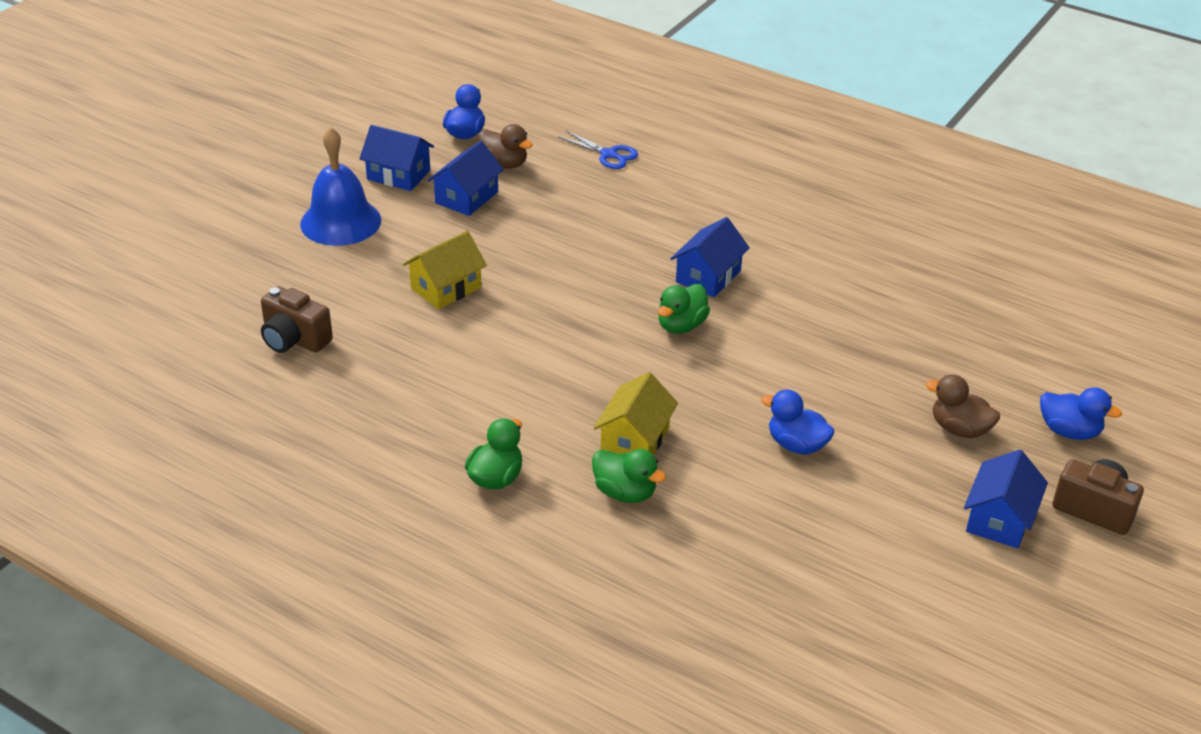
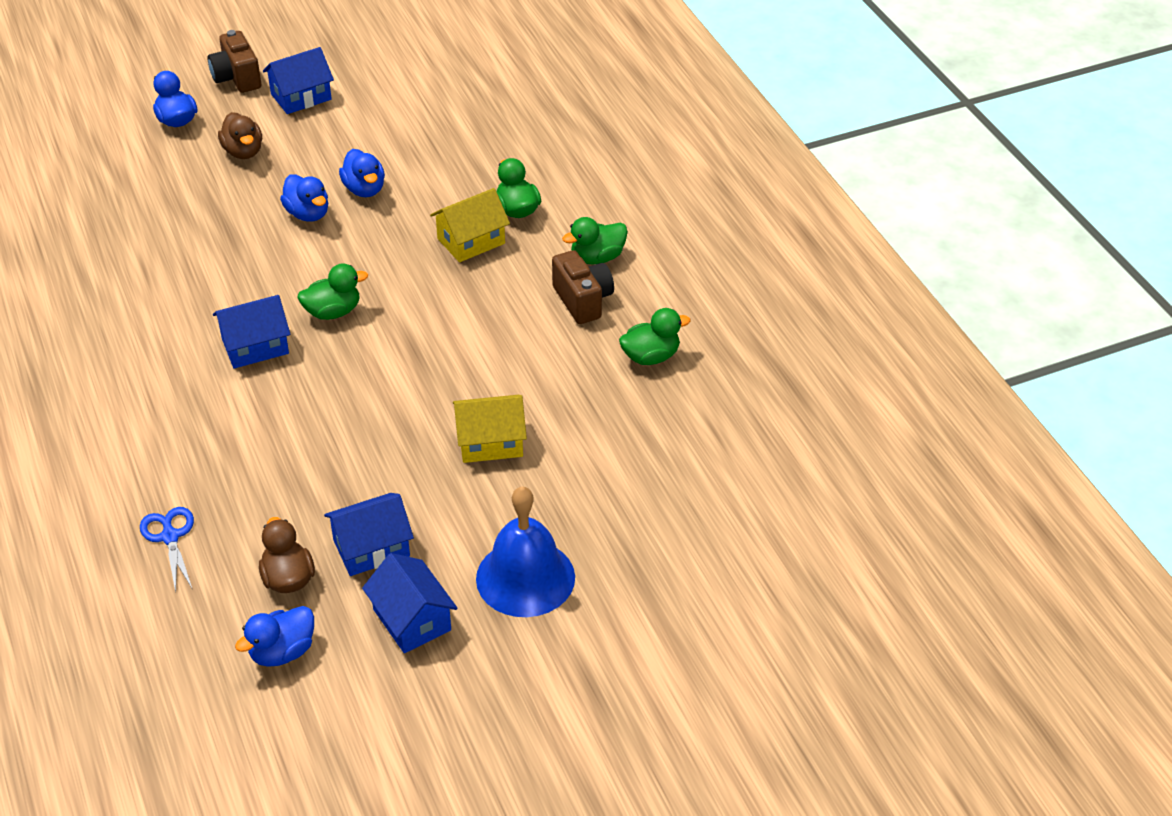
camera: 145 degrees left, 5 degrees up
brown camera [261,286,333,353] -> brown camera moved to [552,250,614,324]
none -> blue duck [280,175,328,222]
none -> green duck [619,308,691,365]

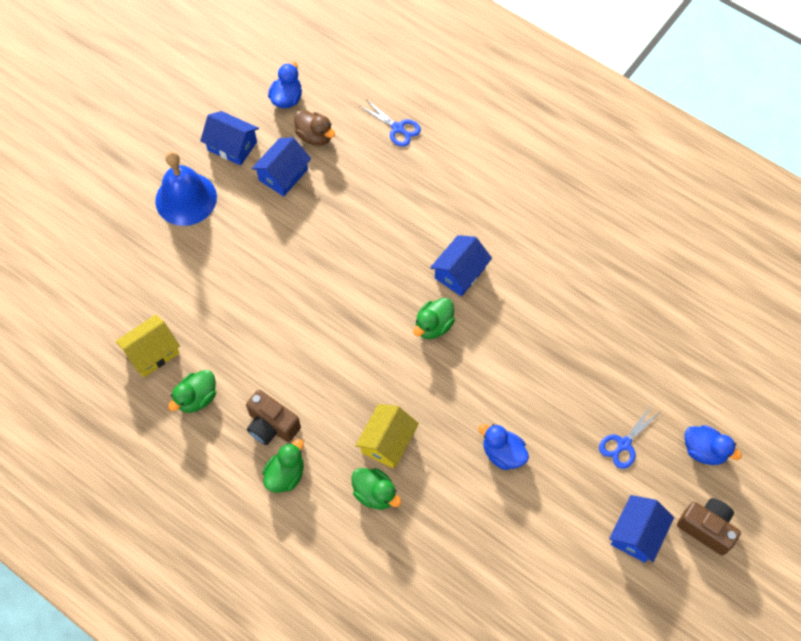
camera: 150 degrees right, 20 degrees up
brown duck [218,112,262,159] -> blue scissors [599,406,660,469]
blue duck [280,175,328,222] -> none
yellow house [453,395,527,463] -> yellow house moved to [116,315,180,377]

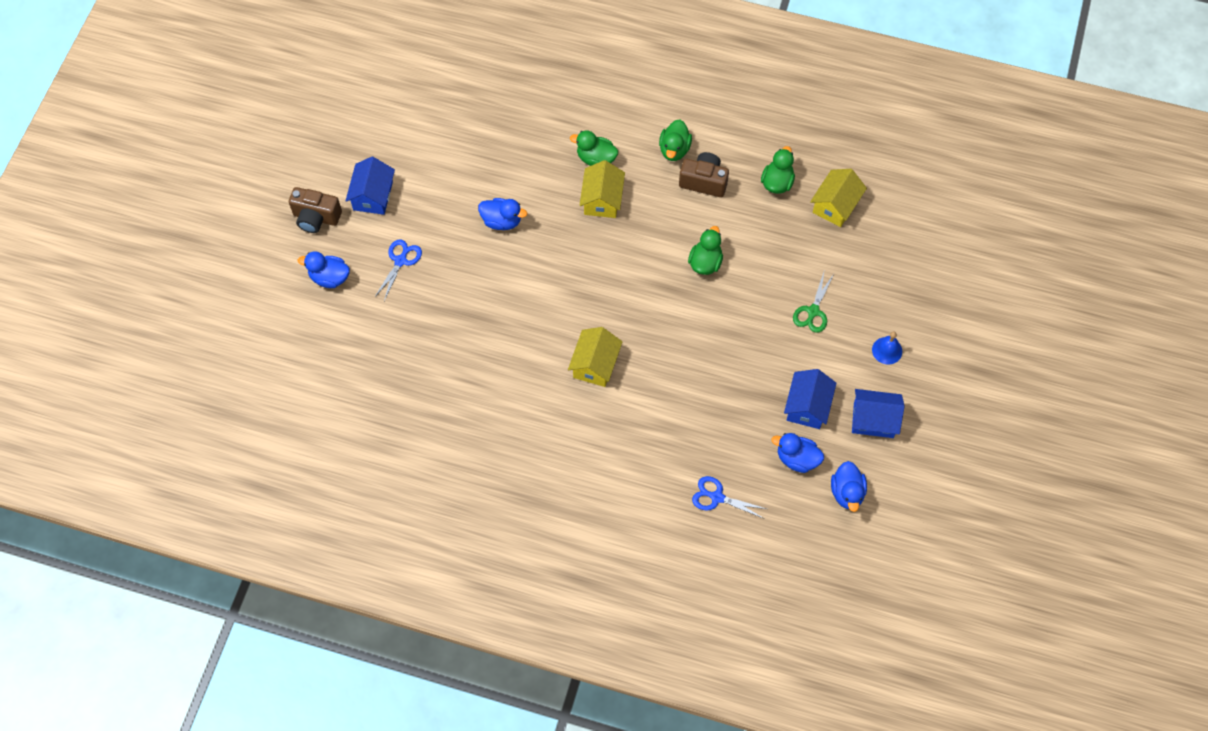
camera: 160 degrees right, 0 degrees up
blue bell [155,151,217,226] -> blue bell [872,332,902,365], size x0.48
brown duck [294,110,335,146] -> blue duck [771,433,824,473]
green duck [413,298,455,339] -> green duck moved to [688,226,723,275]
blue house [430,235,492,297] -> yellow house [568,327,623,387]
none -> green scissors [793,272,834,333]

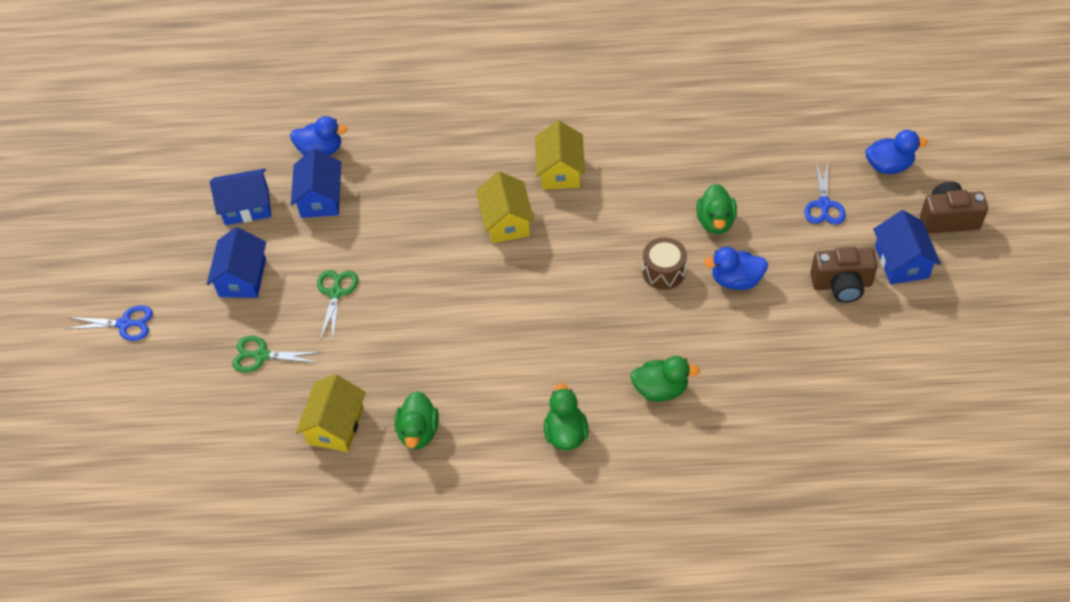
camera: 165 degrees right, 10 degrees down
yellow house [579,160,625,218] -> yellow house moved to [476,171,534,243]
brown camera [679,152,729,197] -> brown camera moved to [810,247,878,303]
green duck [688,226,723,275] -> green duck moved to [696,184,737,234]
blue scissors [692,476,767,519] -> blue scissors moved to [66,305,153,341]
blue duck [831,461,867,512] -> none
blue bell [872,332,902,365] -> blue house [207,227,266,298]
none -> green scissors [232,336,322,373]
none -> brown drum [642,237,687,290]

